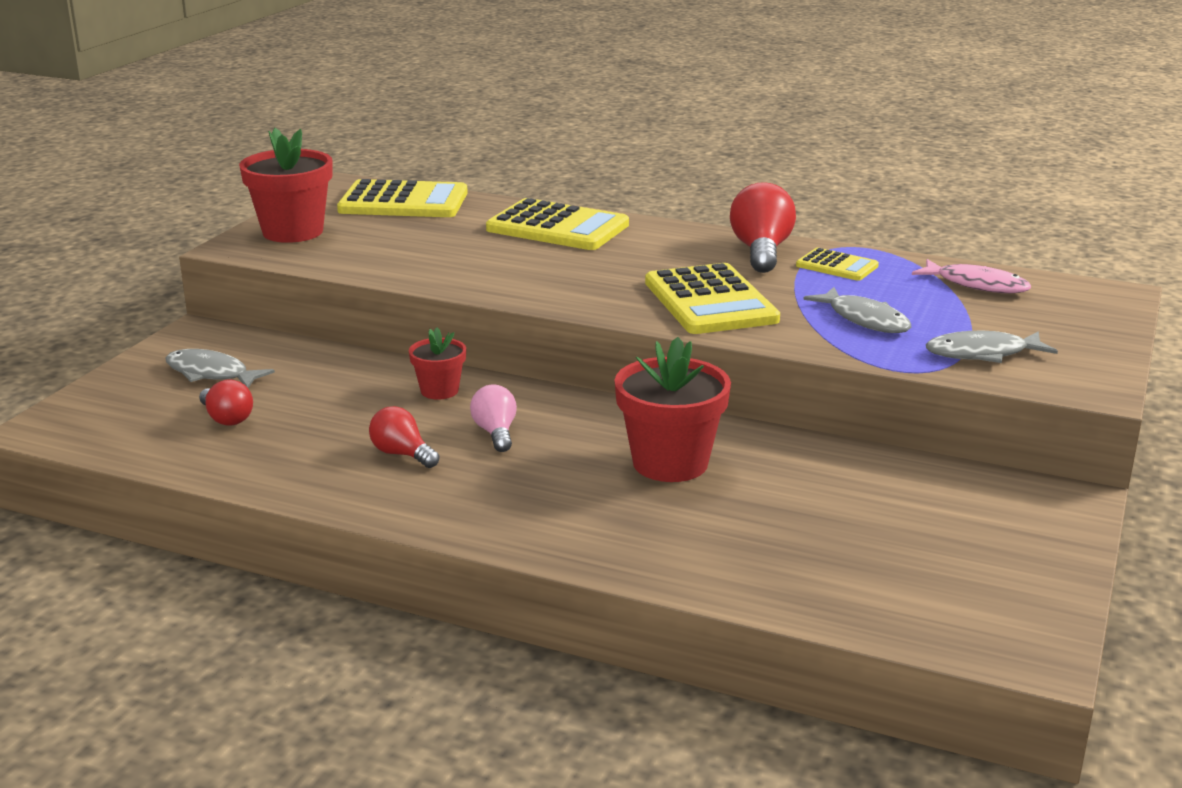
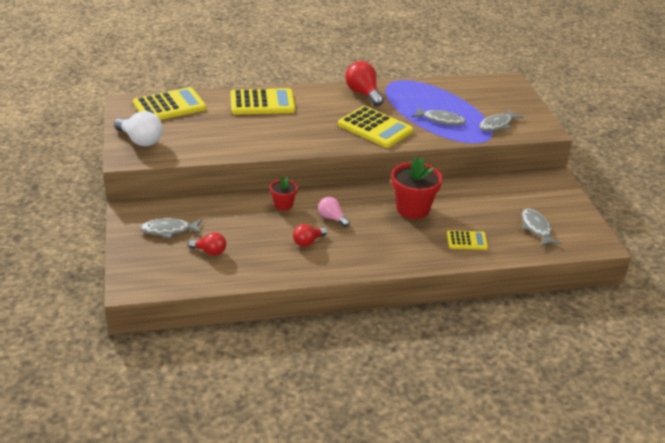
camera: 35 degrees left, 10 degrees up
red flower pot [239,128,333,243] -> white light bulb [114,111,163,146]
red light bulb [369,406,439,468] -> red light bulb turned 45 degrees counterclockwise [293,224,327,247]
yellow calculator [796,248,879,281] -> yellow calculator moved to [447,230,488,250]
pink fish [912,259,1031,293] -> none
none -> grey fish [521,208,562,247]

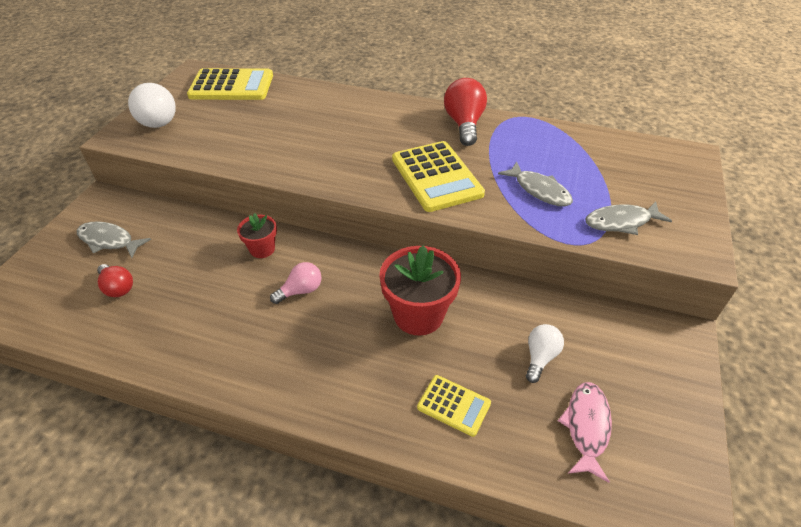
camera: 30 degrees right, 10 degrees up
yellow calculator [231,88,295,115] -> none
red light bulb [293,224,327,247] -> none
pink light bulb [318,197,350,227] -> pink light bulb turned 75 degrees clockwise [270,262,321,304]
grey fish [521,208,562,247] -> pink fish [558,382,612,483]
none -> white light bulb [526,324,564,383]

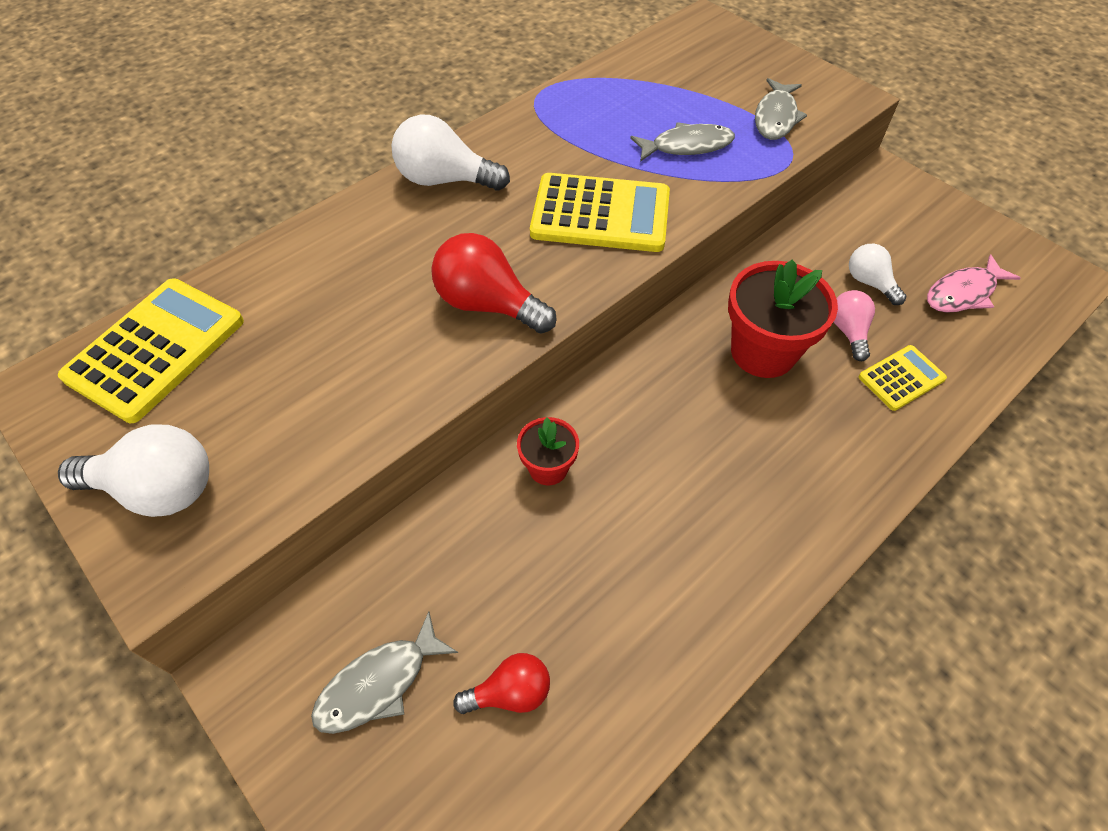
camera: 60 degrees left, 10 degrees up
pink light bulb [270,262,321,304] -> pink light bulb moved to [834,290,875,361]
red light bulb [444,78,487,146] -> red light bulb moved to [431,233,556,334]
pink fish [558,382,612,483] -> pink fish turned 75 degrees counterclockwise [927,254,1021,313]
none -> white light bulb [392,115,510,191]

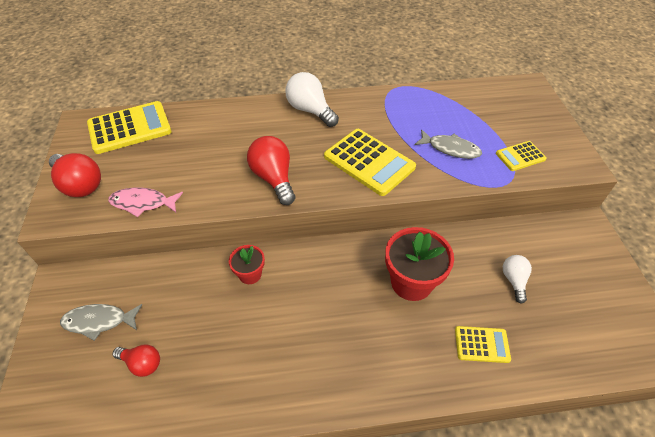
camera: 35 degrees right, 5 degrees down
white light bulb [58,425,209,517] -> red light bulb [49,153,101,197]
grey fish [755,78,807,140] -> yellow calculator [496,141,547,171]
pink light bulb [834,290,875,361] -> none
pink fish [927,254,1021,313] -> pink fish moved to [108,188,183,217]

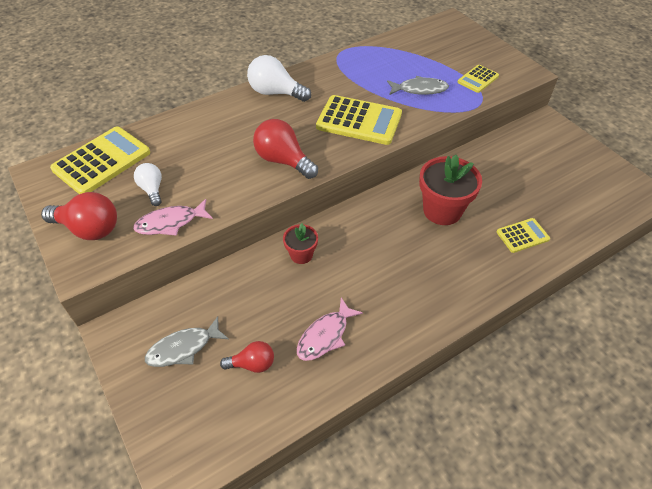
camera: 25 degrees left, 0 degrees up
white light bulb [503,255,532,304] -> white light bulb moved to [134,163,162,206]
none -> pink fish [297,298,363,361]

